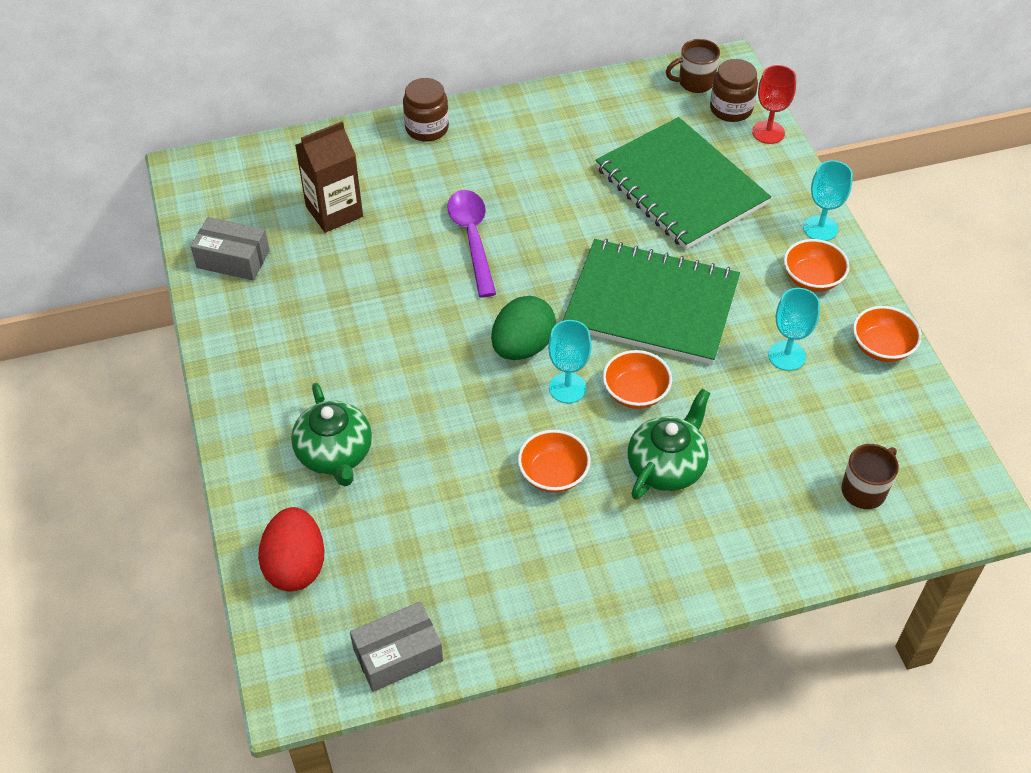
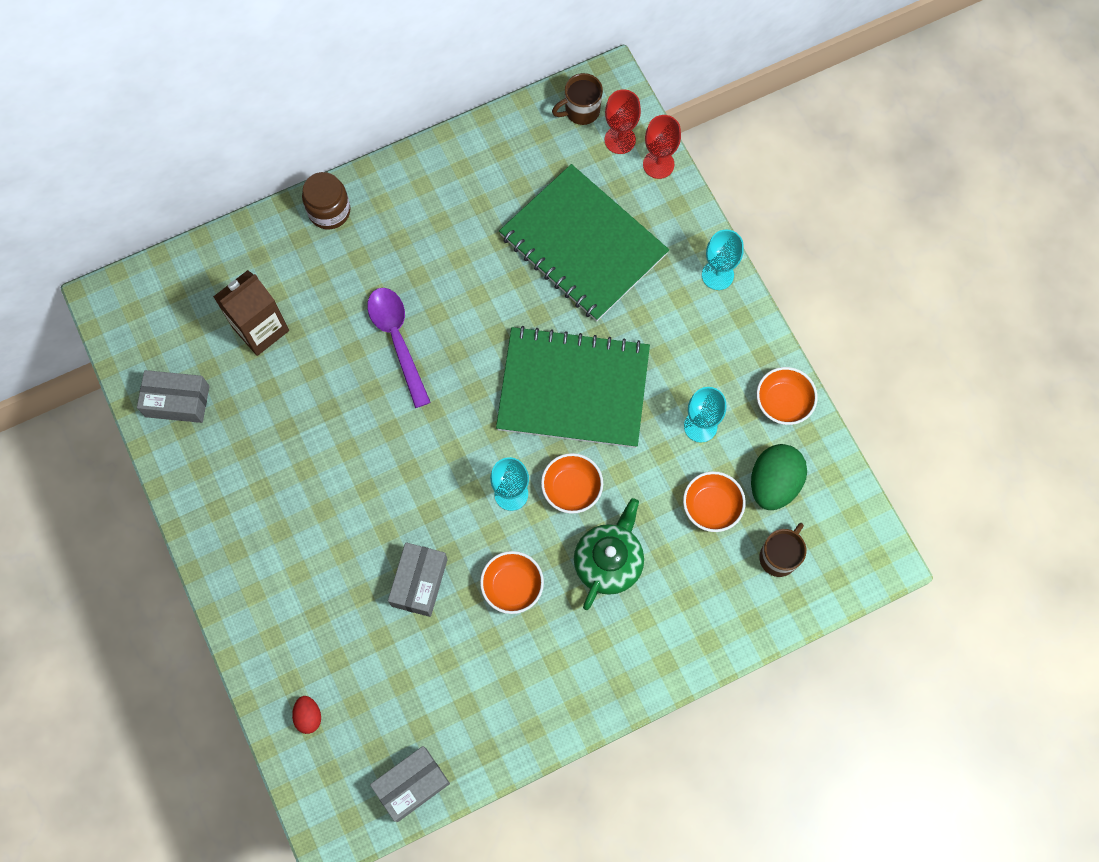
camera: 10 degrees left, 20 degrees up
red egg [258,507,325,592] -> red egg [292,696,321,734], size x0.51
green teapot [291,383,372,486] -> none
green egg [491,296,556,360] -> green egg moved to [751,444,807,510]
brown jar [710,59,758,122] -> red goblet [605,89,641,154]
orange bowl [784,239,850,292] -> orange bowl moved to [683,471,746,532]
none -> grey box [388,542,448,617]

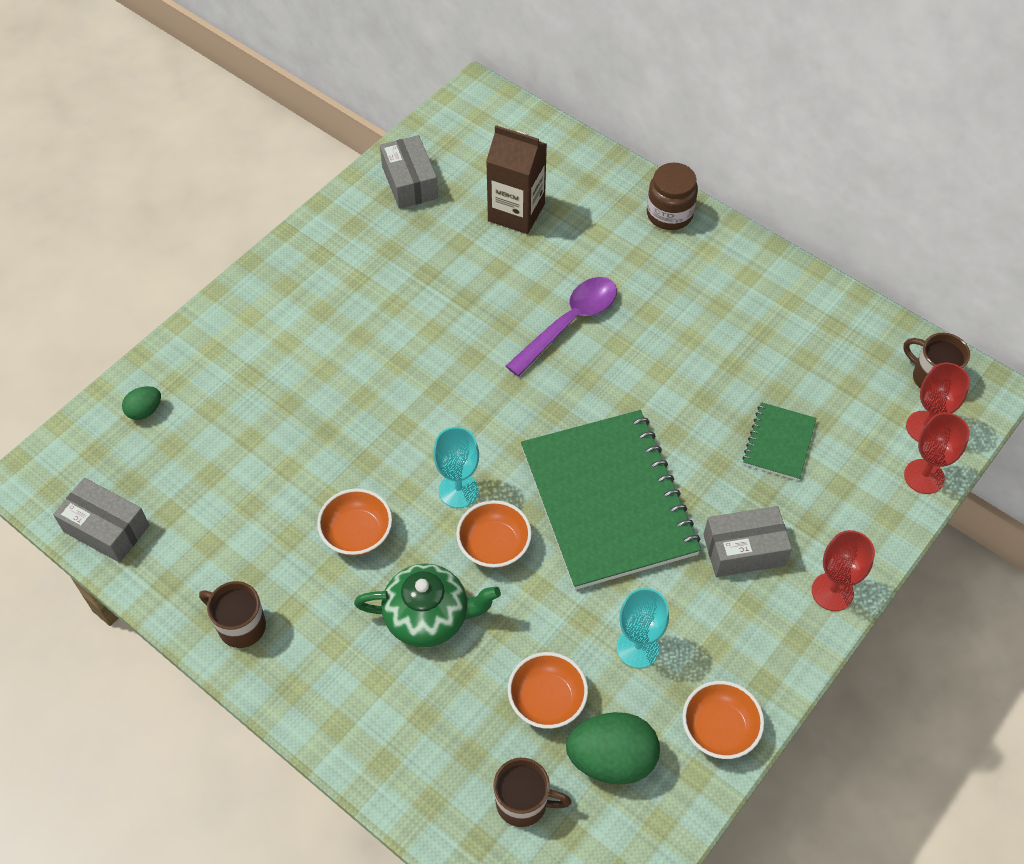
camera: 65 degrees right, 15 degrees down
red egg [292,696,321,734] -> green egg [122,386,161,420]
grey box [388,542,448,617] -> grey box moved to [703,506,792,577]
green notebook [499,164,669,321] -> green notebook [742,402,817,481], size x0.45
turquoise goblet [702,229,744,290] -> red goblet [812,530,875,611]
none -> brown mug [199,581,266,648]

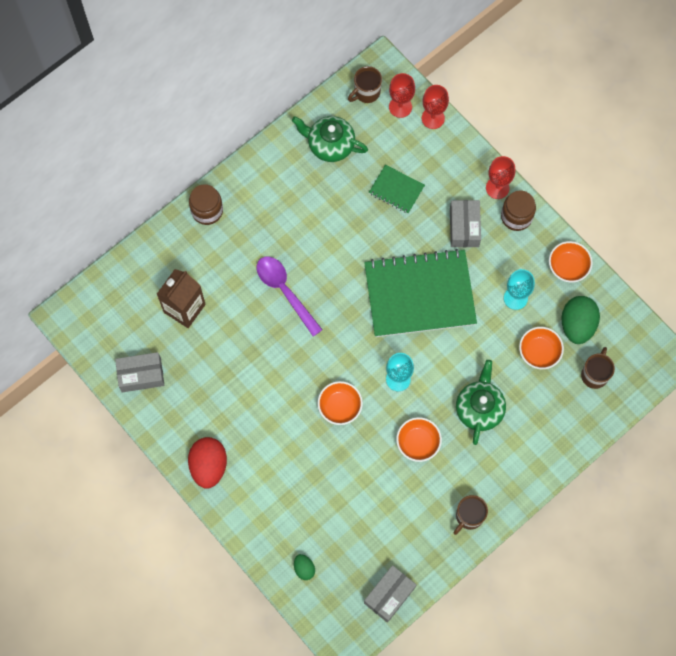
camera: 80 degrees left, 15 degrees up
orange bowl [456,500,532,568] -> orange bowl moved to [318,381,363,425]
none -> red egg [188,437,227,489]
none -> green teapot [292,116,368,162]
none -> brown jar [501,191,536,231]

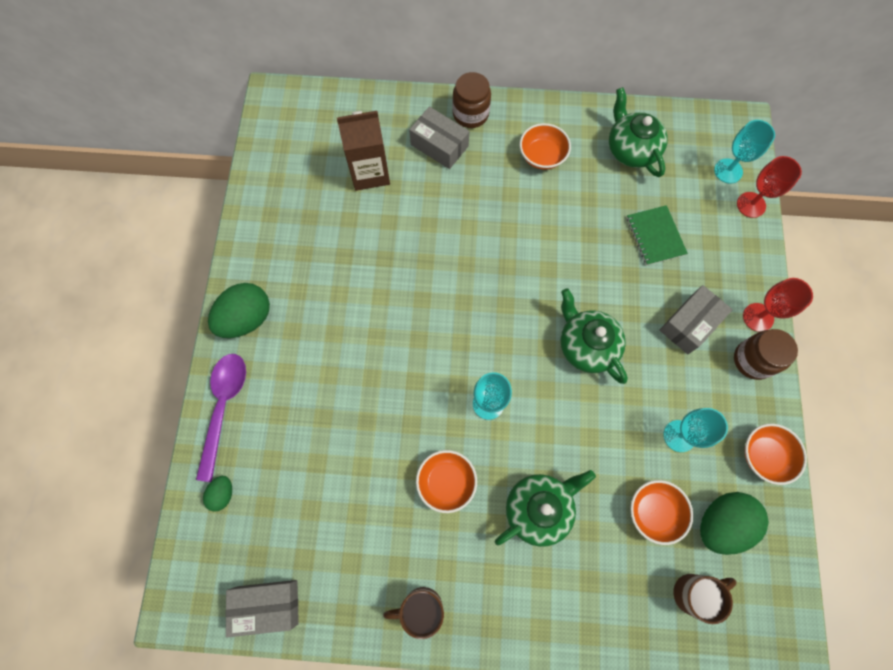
camera: 45 degrees right, 0 degrees up
grey box [115,352,164,392] -> grey box moved to [409,107,469,169]
red egg [188,437,227,489] -> green egg [208,283,270,338]
purple spoon [257,257,323,336] -> purple spoon moved to [196,354,246,482]
orange bowl [318,381,363,425] -> orange bowl moved to [519,123,571,170]
brown mug [348,66,382,103] -> none
green notebook [364,249,477,337] -> green teapot [561,288,628,384]
red goblet [389,73,415,118] -> turquoise goblet [714,120,775,183]

